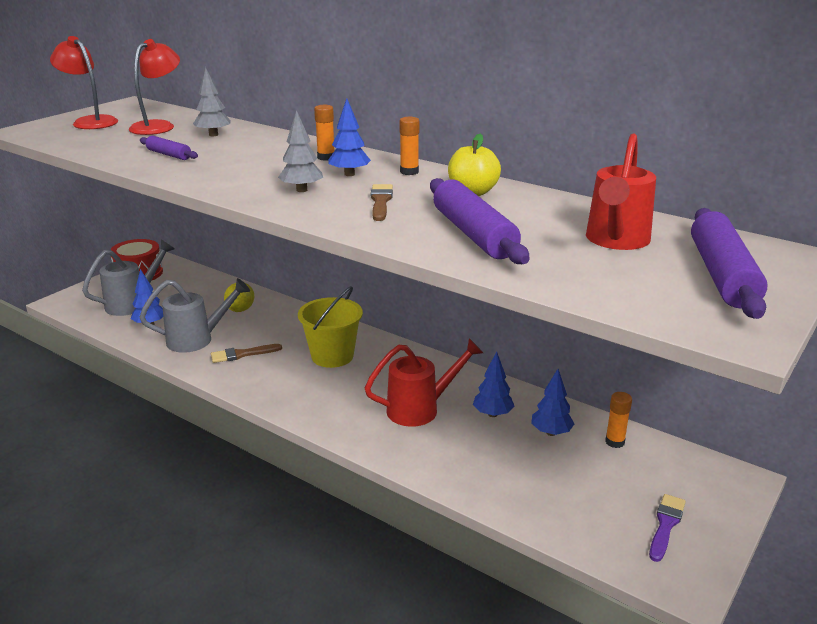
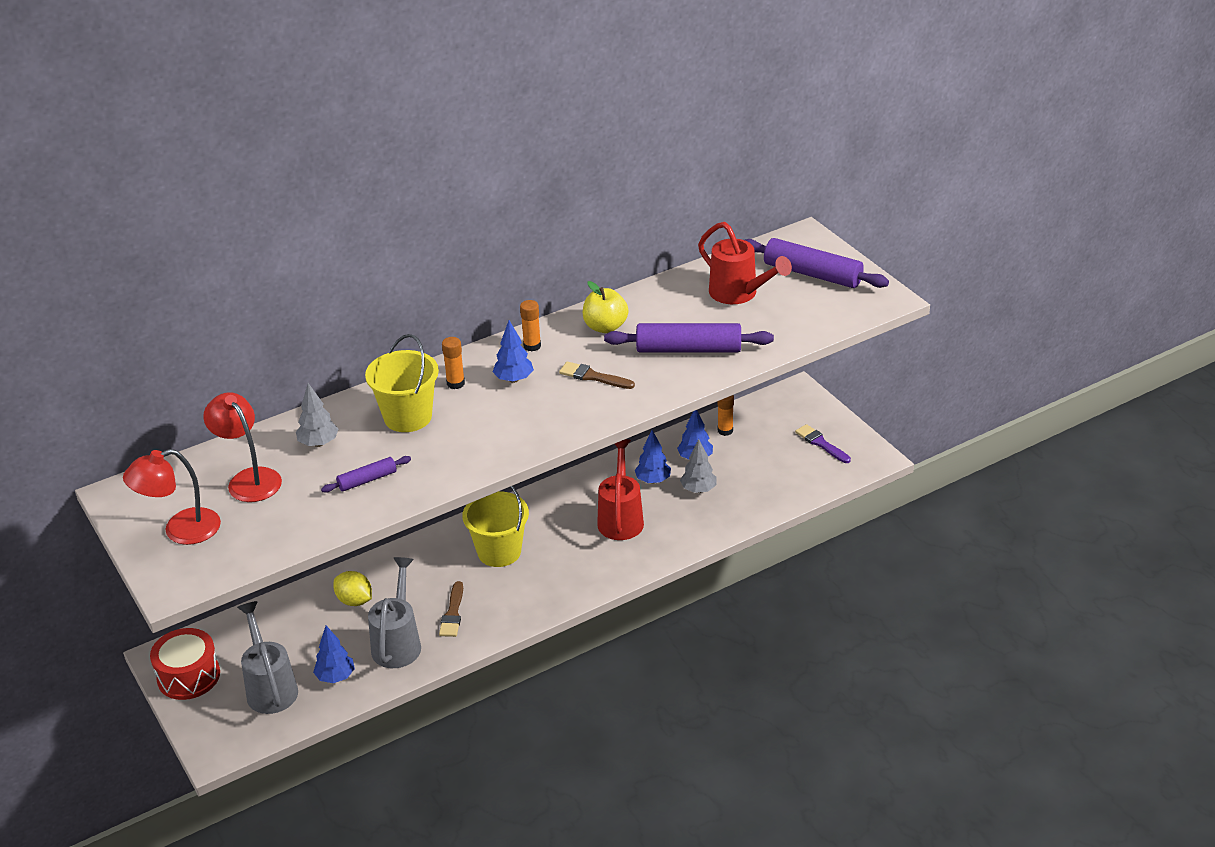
camera: 65 degrees left, 10 degrees up
grey tree [278,110,323,192] -> grey tree moved to [680,439,717,493]
none -> yellow bucket [365,334,439,432]

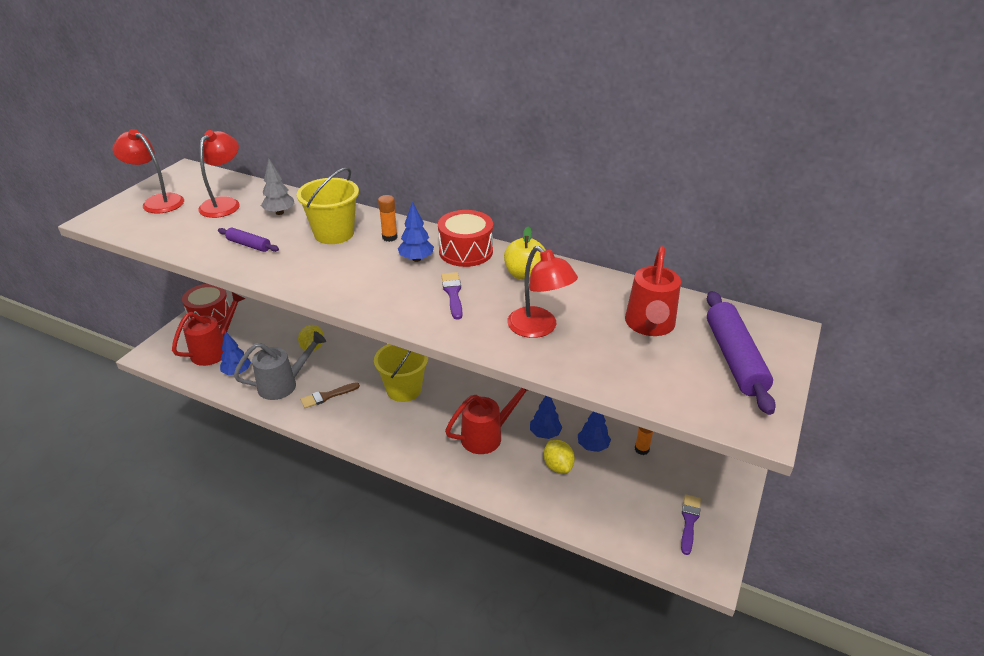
camera: 55 degrees right, 0 degrees up
grey watering can [237,601,298,714] -> red watering can [172,292,245,366]
orange glue stick [520,300,541,352] -> red drum [438,210,493,267]
brown brush [559,361,635,389] -> purple brush [441,272,463,320]
purple rolling pin [604,323,774,353] -> red lamp [507,246,578,338]
grey tree [680,439,717,493] -> yellow lemon [543,440,575,473]

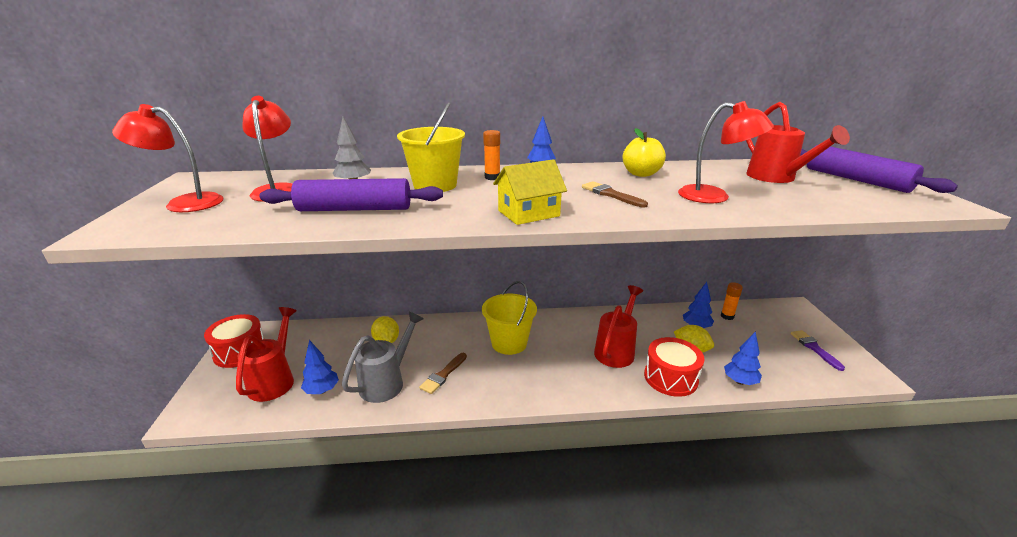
camera: 30 degrees left, 10 degrees down
purple rolling pin [218,227,279,252] -> purple rolling pin [259,178,443,211], size x1.91
red drum [438,210,493,267] -> red drum moved to [644,337,704,397]
purple brush [441,272,463,320] -> brown brush [582,181,648,208]
blue tree [530,396,563,439] -> blue tree moved to [724,331,762,385]
none -> yellow house [493,159,567,225]

